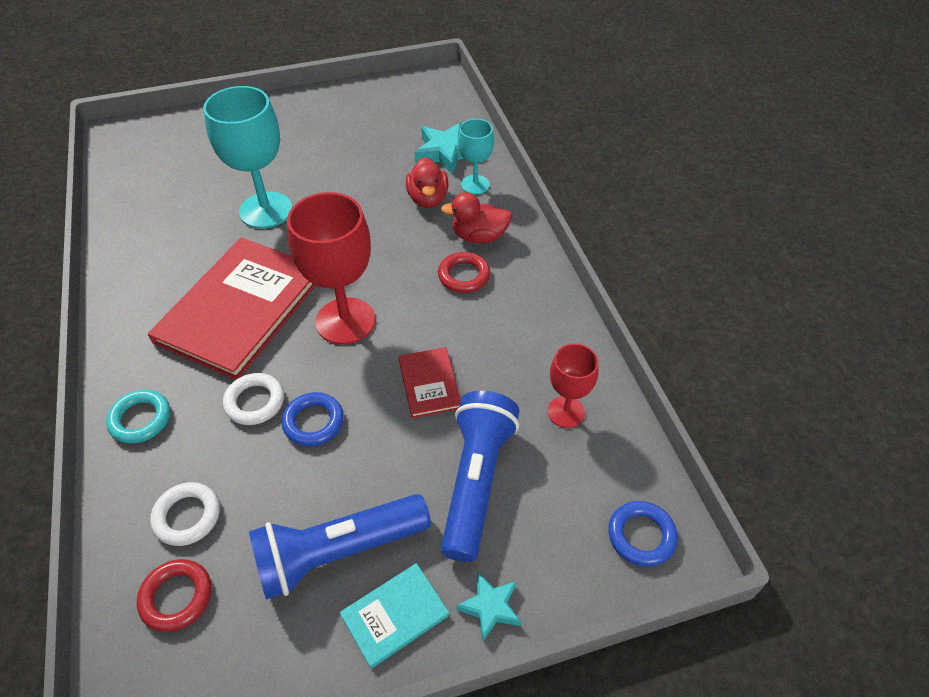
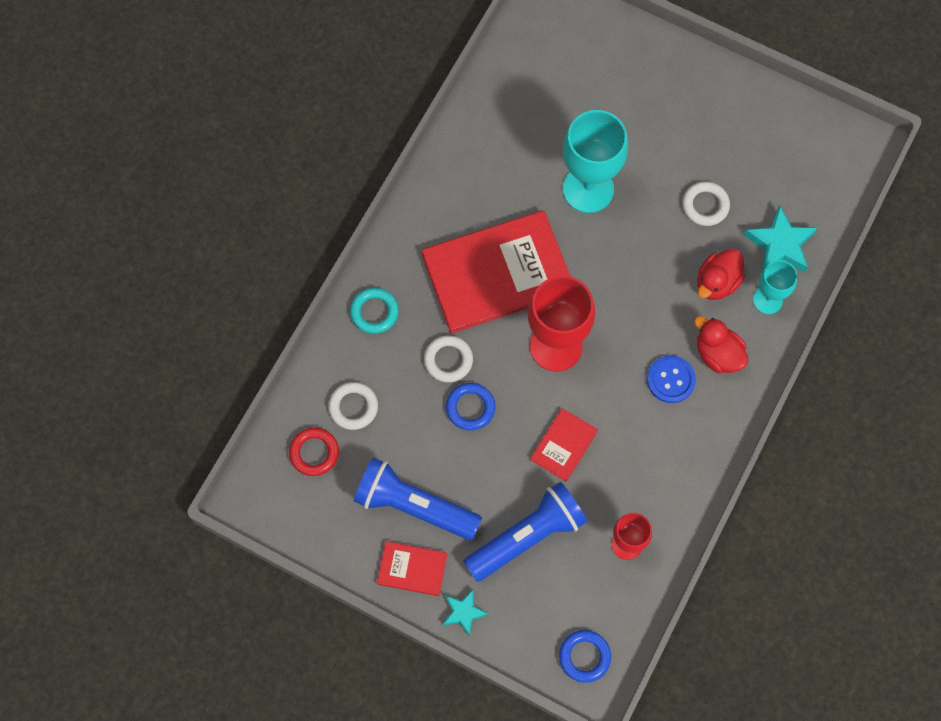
camera: 45 degrees right, 20 degrees up
turquoise book [340,563,449,669] -> red book [377,541,447,596]
red ring [438,252,490,293] -> blue button [647,356,696,403]
none -> white ring [682,182,730,226]

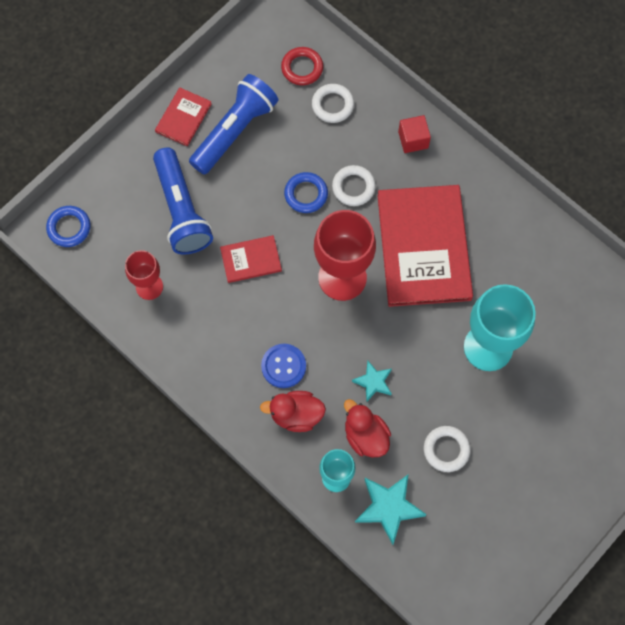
camera: 105 degrees right, 0 degrees up
turquoise ring [350,288,399,334] -> red cube [398,115,431,153]
turquoise star [443,590,488,636] -> turquoise star moved to [352,361,392,402]
red book [530,408,598,481] -> red book turned 60 degrees counterclockwise [220,235,282,283]
red duck [694,316,748,373] -> red duck turned 150 degrees counterclockwise [260,391,326,432]

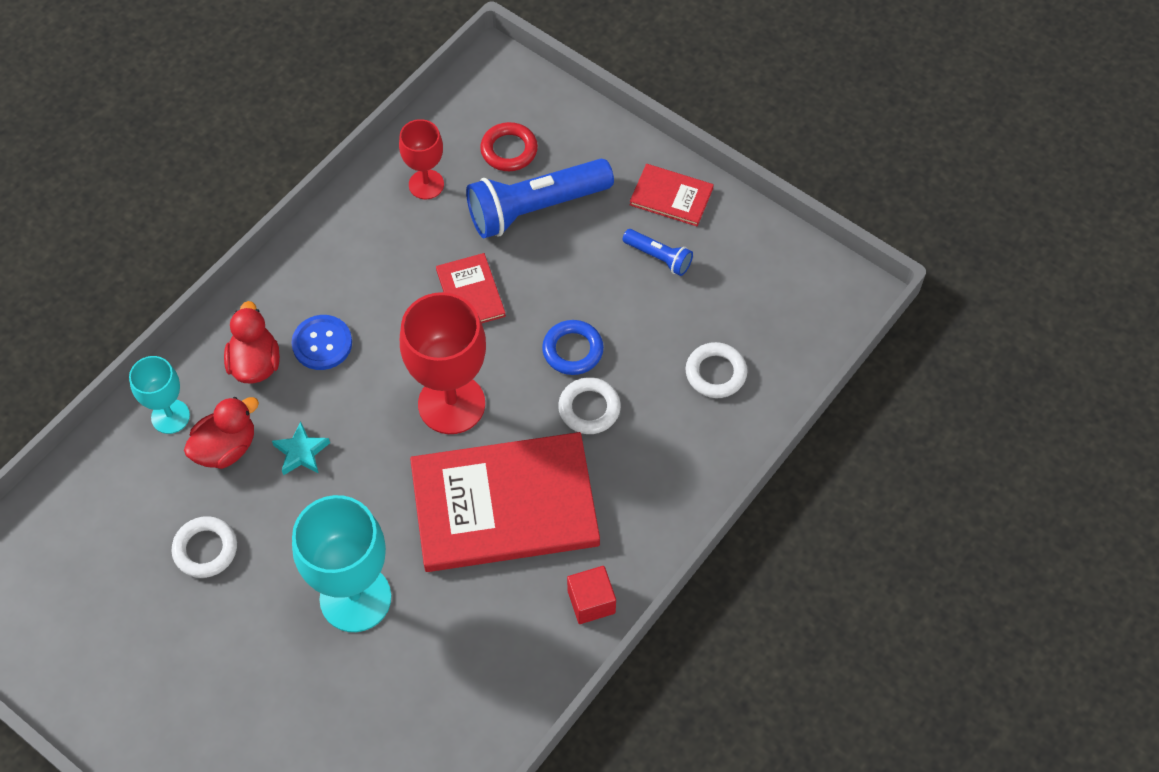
camera: 85 degrees right, 10 degrees down
blue ring [46,206,90,247] -> none
blue flashlight [189,74,279,174] -> blue flashlight [623,229,693,276], size x0.49
red ring [281,47,323,85] -> red ring moved to [480,122,538,171]
turquoise star [355,474,427,545] -> none
red cube [398,115,431,153] -> red cube moved to [567,566,616,624]

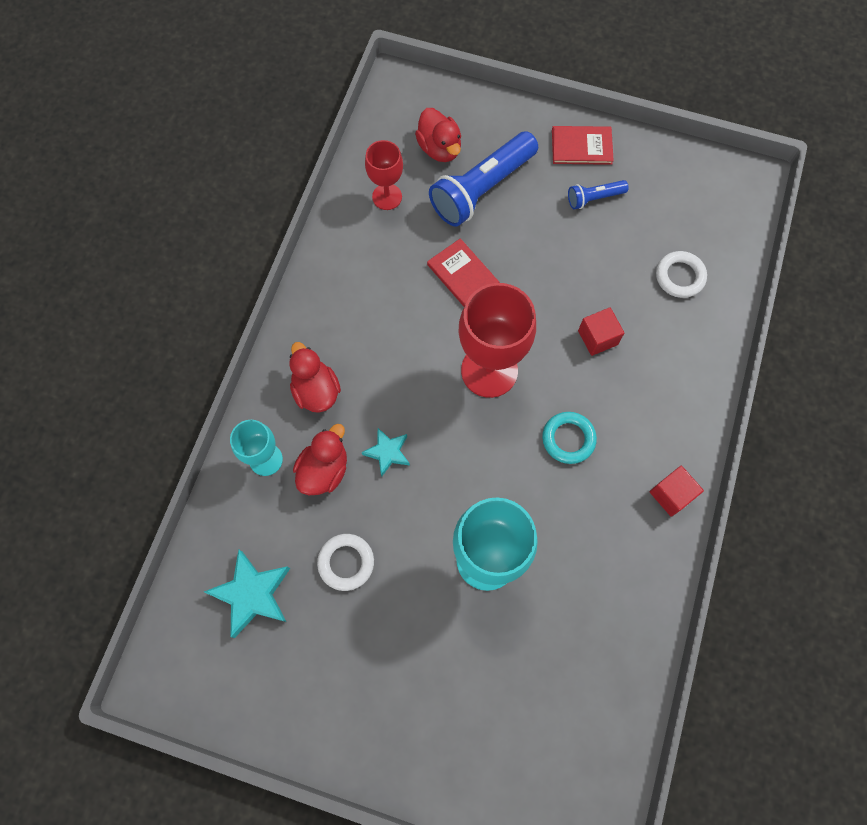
camera: 20 degrees left, 10 degrees up
blue button [292,315,352,370] -> none
red book [410,432,600,572] -> turquoise ring [542,412,597,464]
red ring [480,122,538,171] -> red duck [415,108,461,162]
blue ring [542,320,604,375] -> none
white ring [558,377,621,434] -> red cube [578,307,624,356]
blue flashlight [623,229,693,276] -> blue flashlight turned 150 degrees clockwise [568,180,629,209]
none -> turquoise star [204,549,290,638]

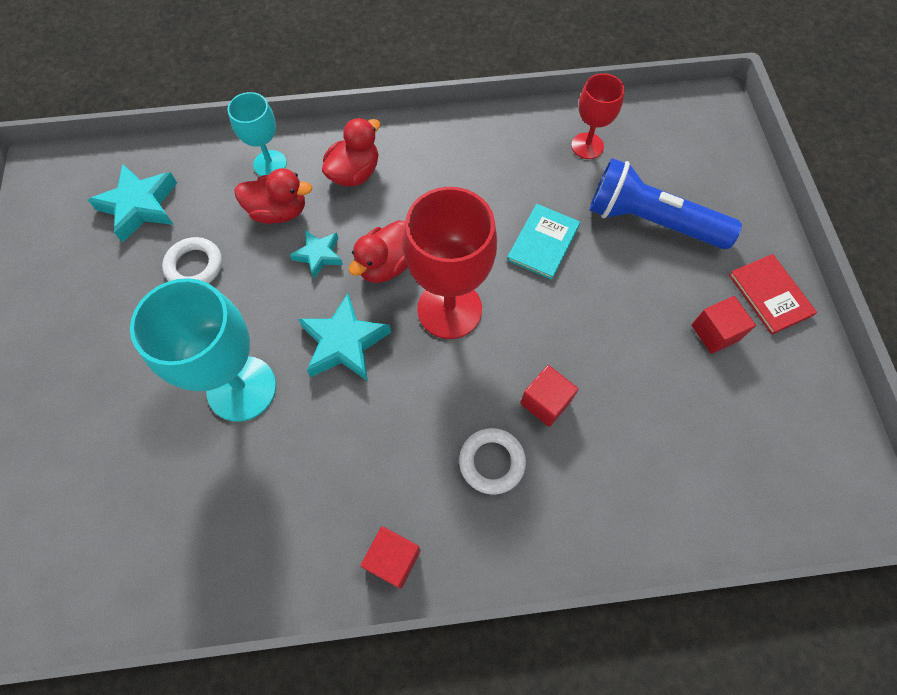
camera: 65 degrees right, 5 degrees down
red duck [415,108,461,162] -> red duck moved to [349,220,408,283]
red book [427,238,499,306] -> turquoise book [507,204,580,280]
turquoise ring [542,412,597,464] -> none
blue flashlight [568,180,629,209] -> red cube [692,296,756,354]
white ring [656,251,707,298] -> white ring moved to [459,428,526,495]
none -> turquoise star [298,293,391,381]

